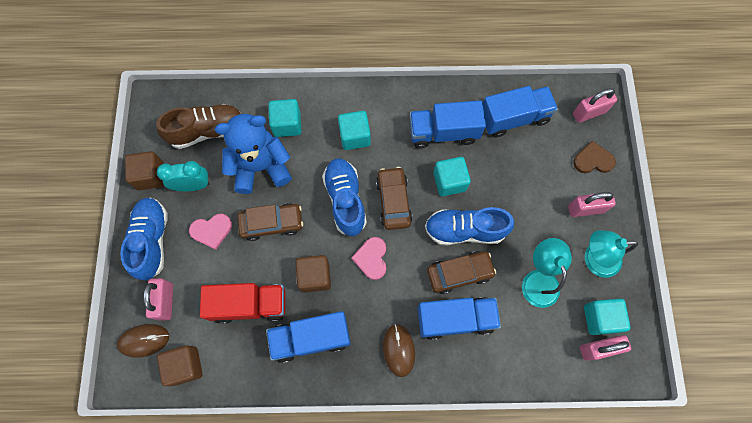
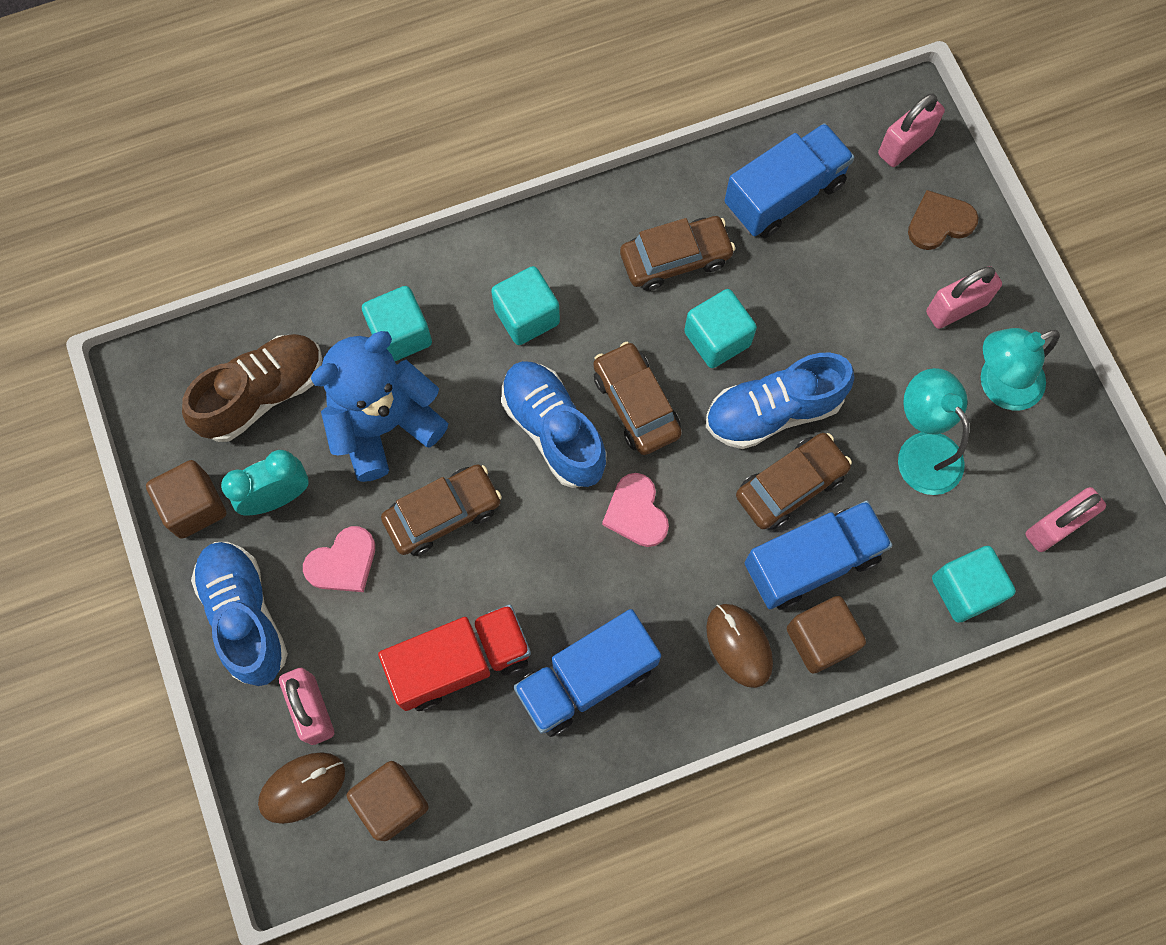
camera: 20 degrees left, 0 degrees up
brown cube [295,255,331,293] -> brown cube moved to [787,596,866,674]
blue truck [410,100,486,148] -> brown car [620,216,735,291]
turquoise cube [584,299,631,335] -> turquoise cube moved to [932,546,1016,623]

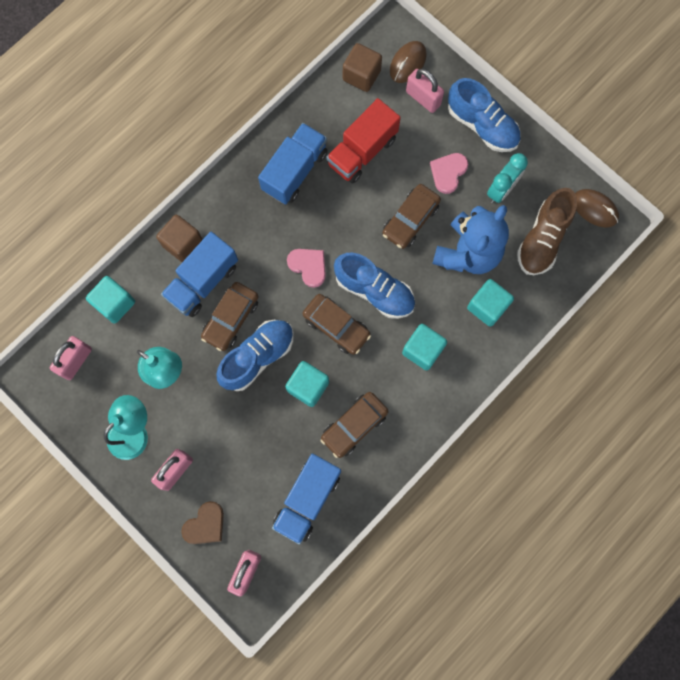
camera: 155 degrees right, 5 degrees up
brown cube [146,460,226,539] -> none
brown mouse [706,604,773,688] -> brown mouse moved to [575,189,619,227]

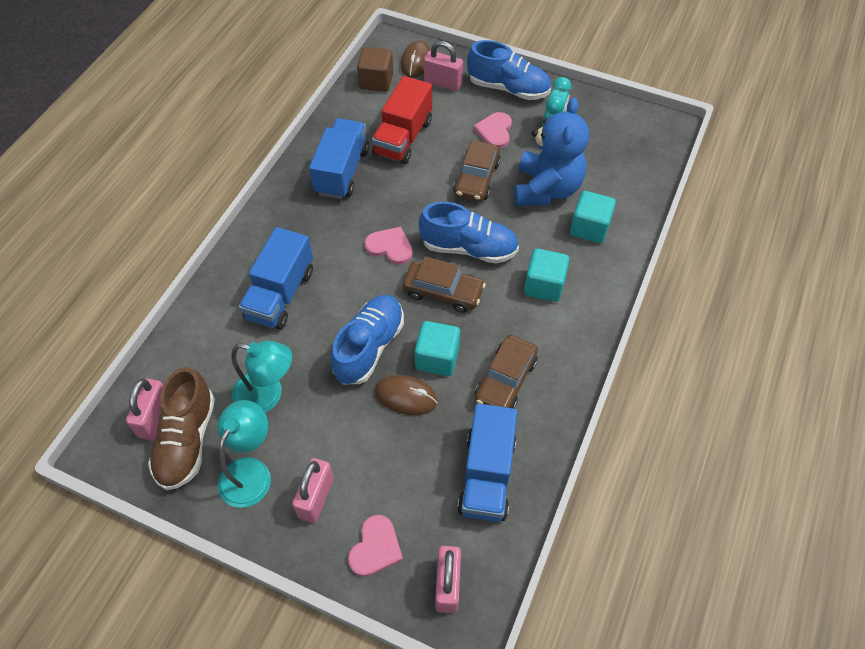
camera: 20 degrees left, 20 degrees down
turquoise cube [86,276,135,323] -> none
brown cube [156,215,203,262] -> none
brown heart [181,501,224,544] -> pink heart [348,515,403,577]
brown car [201,282,259,351] -> none
brown shoe [517,188,577,275] -> brown shoe moved to [148,367,215,490]
brown mouse [575,189,619,227] -> brown mouse moved to [375,375,438,415]

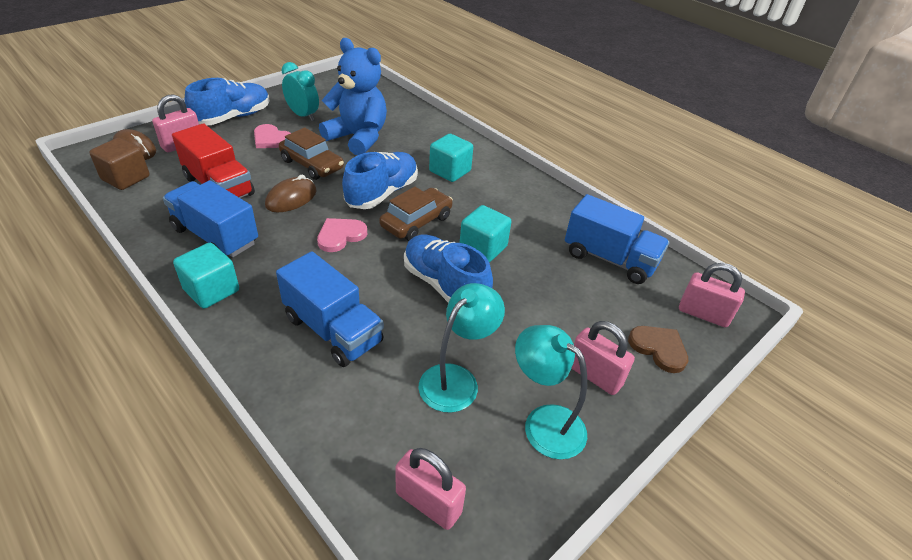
camera: 70 degrees left, 15 degrees down
brown shoe [148,367,215,490] -> none
pink heart [348,515,403,577] -> brown heart [628,326,688,373]
brown mouse [375,375,438,415] -> brown mouse moved to [265,175,317,212]
brown car [475,335,538,409] -> none
turquoise cube [570,191,616,243] -> turquoise cube moved to [173,243,239,309]

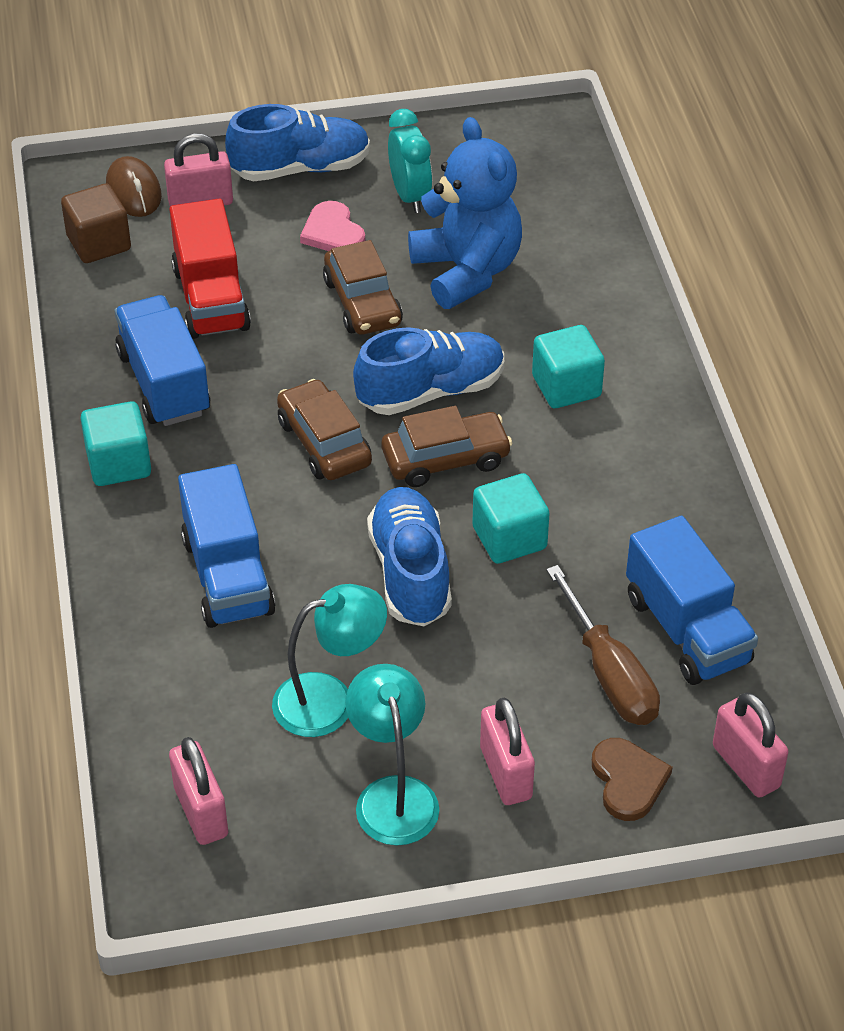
camera: 35 degrees right, 5 degrees up
brown mouse [265,175,317,212] -> none
pink heart [317,218,367,252] -> brown car [277,379,372,480]
none -> brown screwdriver [546,565,660,725]

